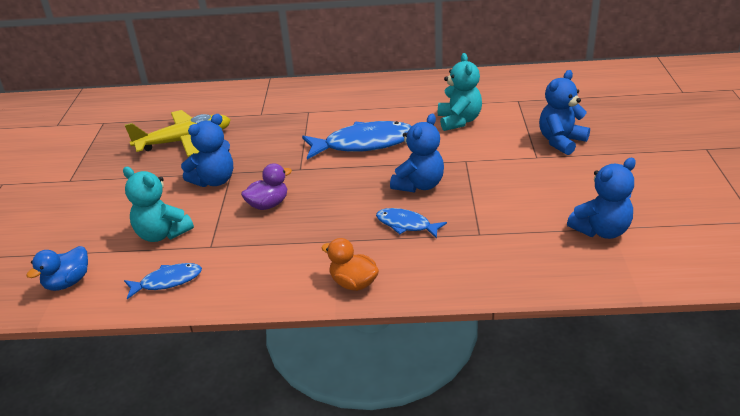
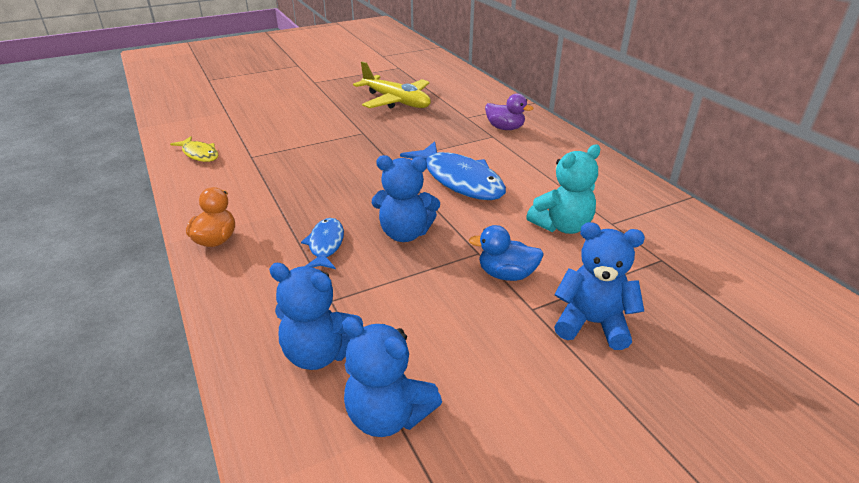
camera: 60 degrees right, 0 degrees up
blue duck [26,246,88,291] -> blue duck moved to [469,225,544,281]
turquoise teddy bear [123,167,194,242] -> none
blue fish [124,263,202,299] -> yellow fish [170,136,218,162]
blue teddy bear [181,114,233,187] -> blue teddy bear moved to [269,263,364,370]
purple duck [241,163,292,210] -> purple duck moved to [485,93,534,130]

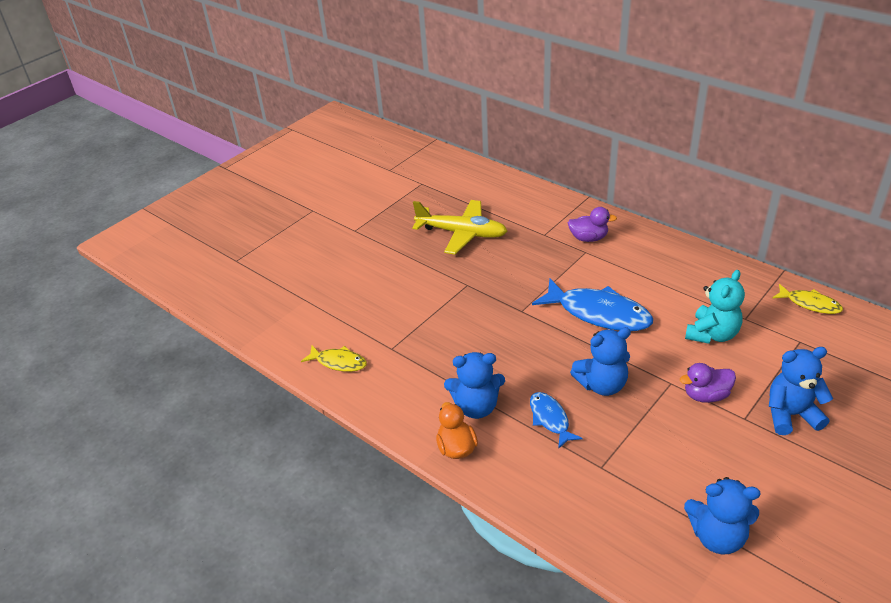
camera: 20 degrees left, 5 degrees up
blue teddy bear [269,263,364,370] -> blue teddy bear moved to [444,352,505,419]
blue duck [469,225,544,281] -> purple duck [680,363,736,403]
none -> yellow fish [772,284,843,314]

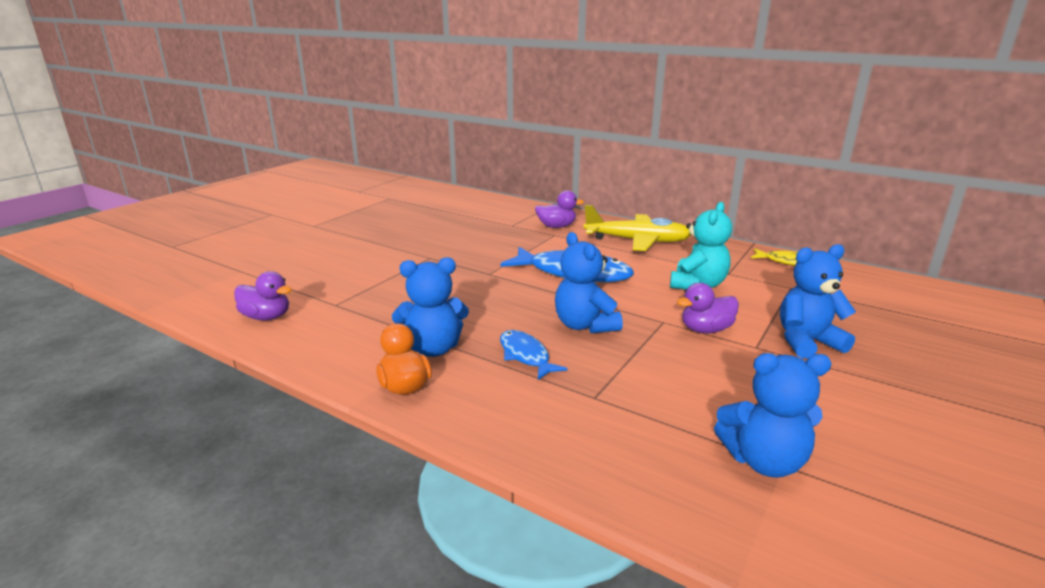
camera: 10 degrees left, 15 degrees down
yellow fish [301,345,367,372] -> purple duck [234,271,292,320]
yellow plane [412,200,507,254] -> yellow plane moved to [584,205,691,251]
blue teddy bear [570,327,631,396] -> blue teddy bear turned 90 degrees clockwise [555,232,623,333]

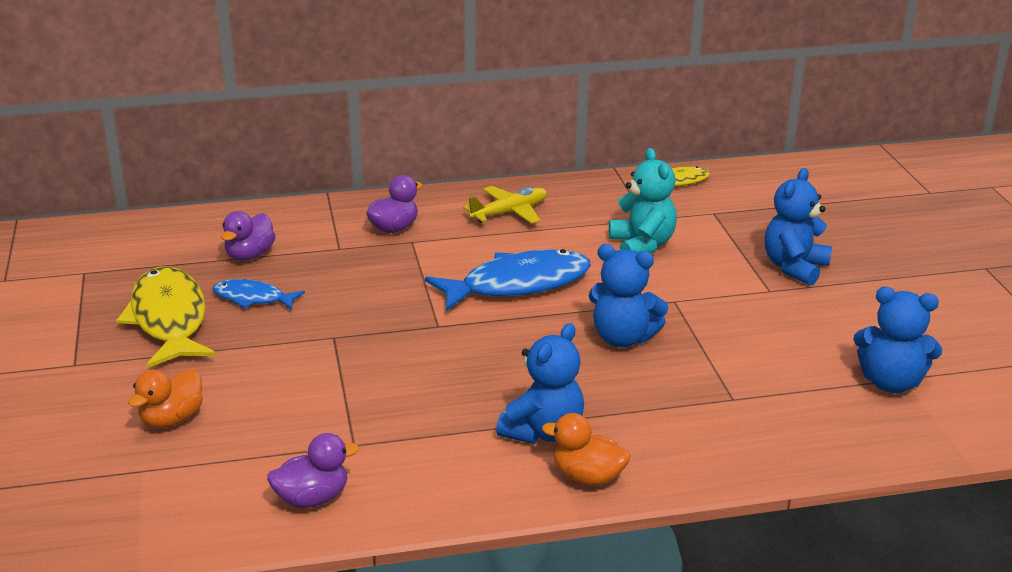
camera: 45 degrees left, 5 degrees up
blue fish [500,330,568,380] -> blue fish moved to [213,279,305,310]
yellow plane [584,205,691,251] -> yellow plane [463,186,547,224], size x0.66
purple duck [677,283,739,333] -> purple duck moved to [221,211,276,260]
blue teddy bear [714,353,832,478] -> blue teddy bear turned 60 degrees clockwise [853,287,942,393]
none -> yellow fish [116,266,216,368]
none -> orange duck [128,369,203,428]

